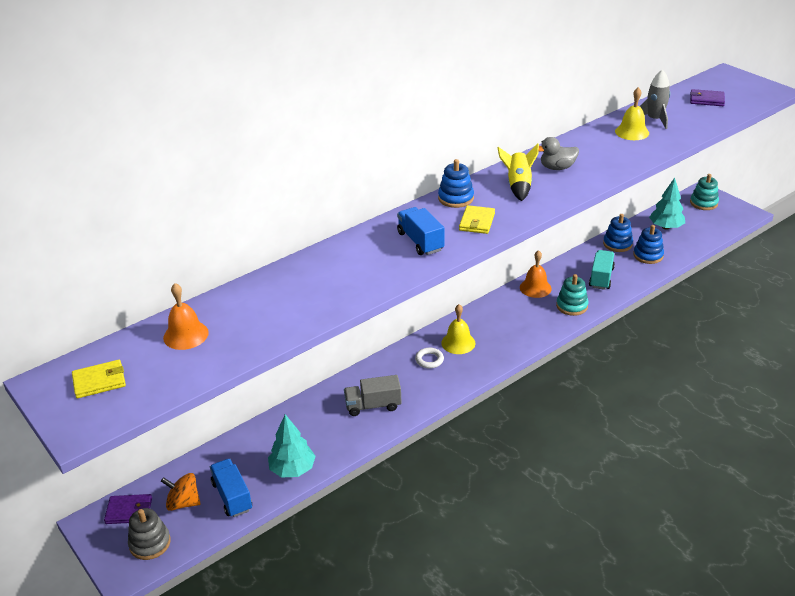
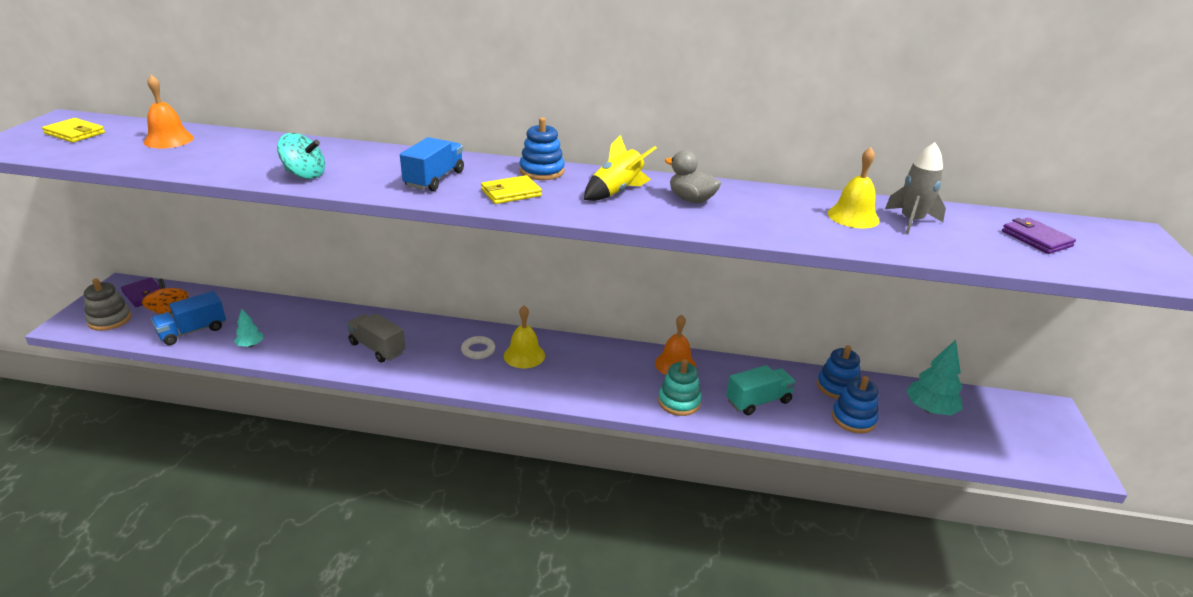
camera: 45 degrees right, 5 degrees down
blue truck [210,459,252,517] -> blue truck turned 150 degrees counterclockwise [151,291,226,345]
turquoise tree [268,414,316,477] -> turquoise tree [234,308,263,347], size x0.54
turquoise stacking toy [690,174,719,210] -> none
none -> turquoise spinning top [277,133,325,179]

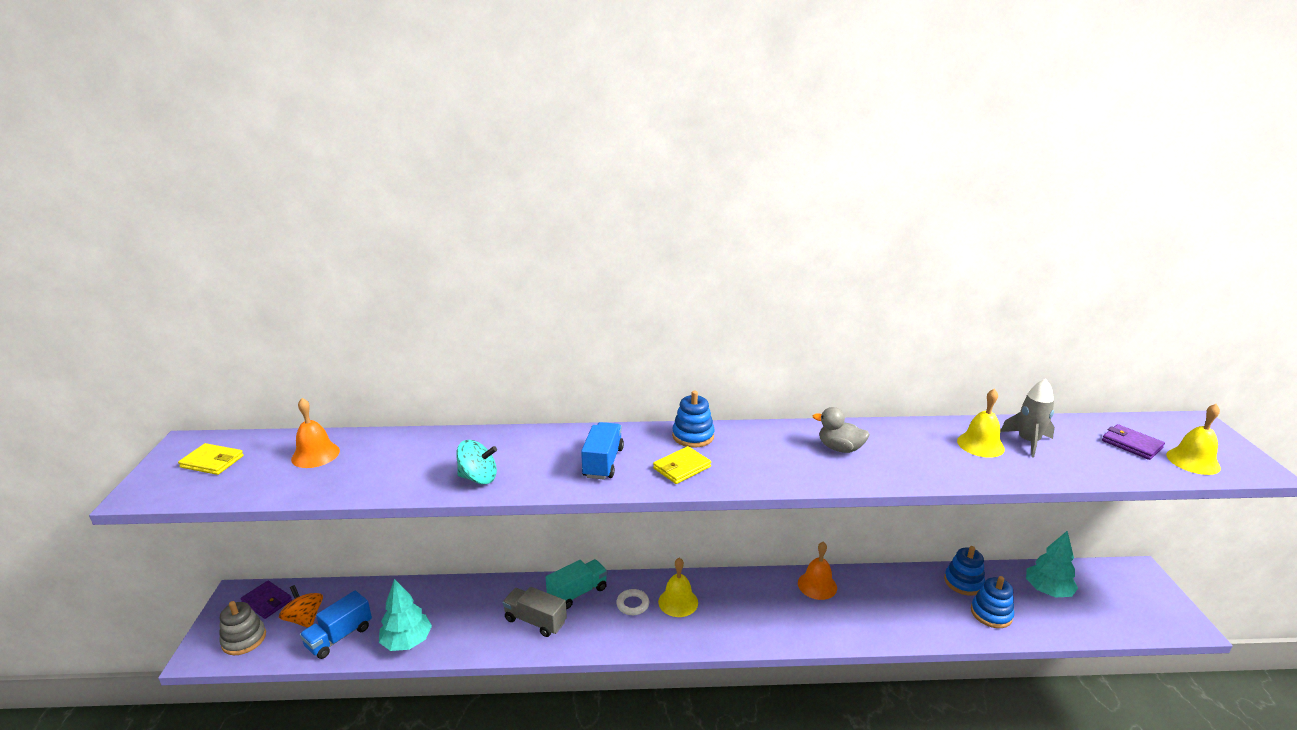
camera: 10 degrees left, 5 degrees down
turquoise tree [234,308,263,347] -> turquoise tree [379,579,432,651], size x1.84
yellow rocket [584,135,657,201] -> none
turquoise stacking toy [658,359,702,416] -> none
turquoise truck [726,365,796,415] -> turquoise truck moved to [546,559,607,609]
none -> yellow bell [1166,404,1221,475]

